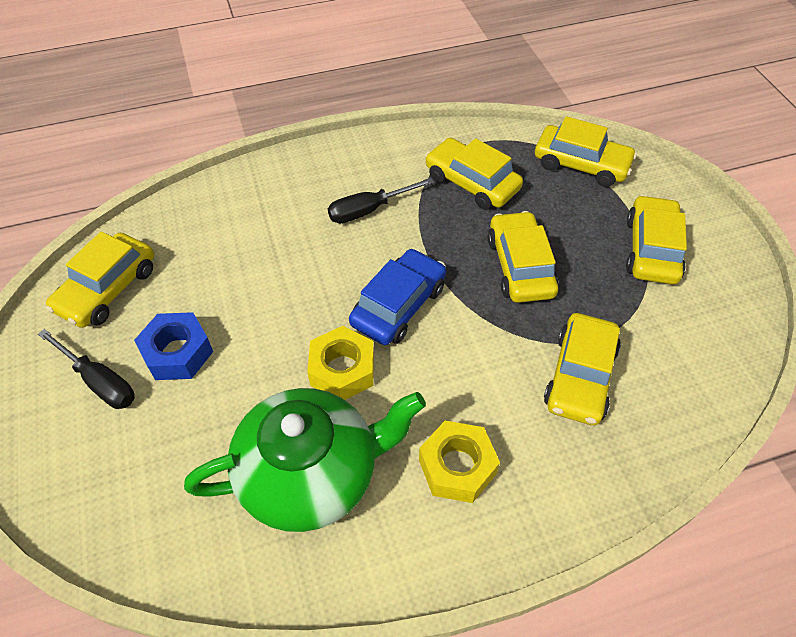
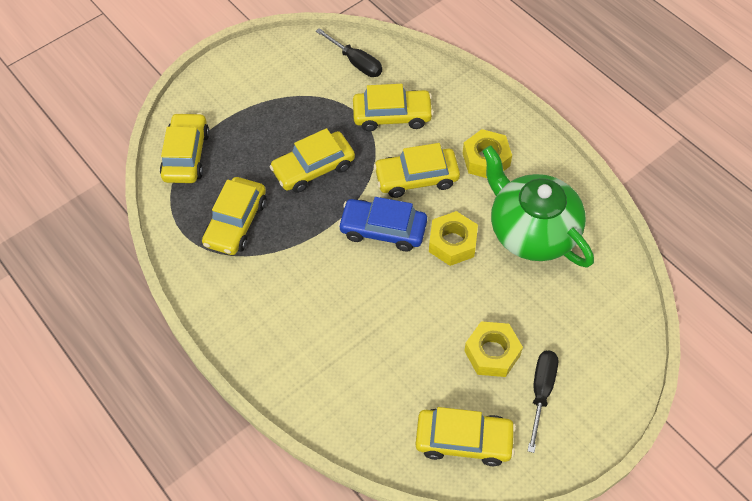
camera: 110 degrees left, 5 degrees up
blue nut [134,312,213,380] -> yellow nut [464,321,523,377]
black screwdriver [328,178,434,223] -> black screwdriver moved to [316,28,382,77]
yellow car [626,195,687,284] -> yellow car moved to [374,143,460,198]

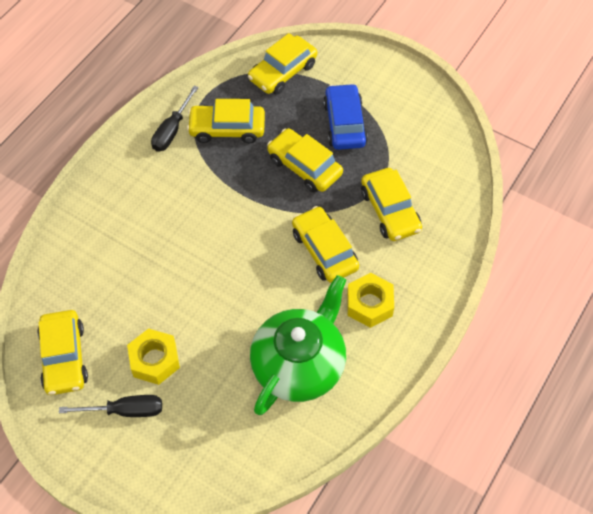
camera: 70 degrees right, 0 degrees up
yellow car [160,113,210,183] -> yellow car turned 150 degrees clockwise [248,33,317,95]
black screwdriver [316,28,382,77] -> black screwdriver moved to [151,86,199,151]
blue car [338,197,427,251] -> blue car moved to [323,83,368,150]
yellow nut [429,211,478,266] -> none

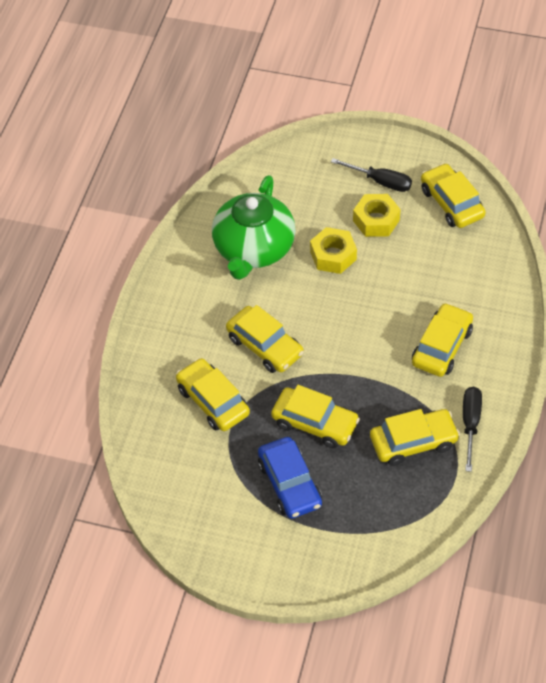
camera: 165 degrees right, 5 degrees down
black screwdriver [59,395,162,417] -> black screwdriver turned 135 degrees counterclockwise [331,158,412,192]
yellow car [248,33,317,95] -> yellow car moved to [412,303,473,377]
yellow nut [347,273,394,328] -> yellow nut moved to [310,227,357,274]

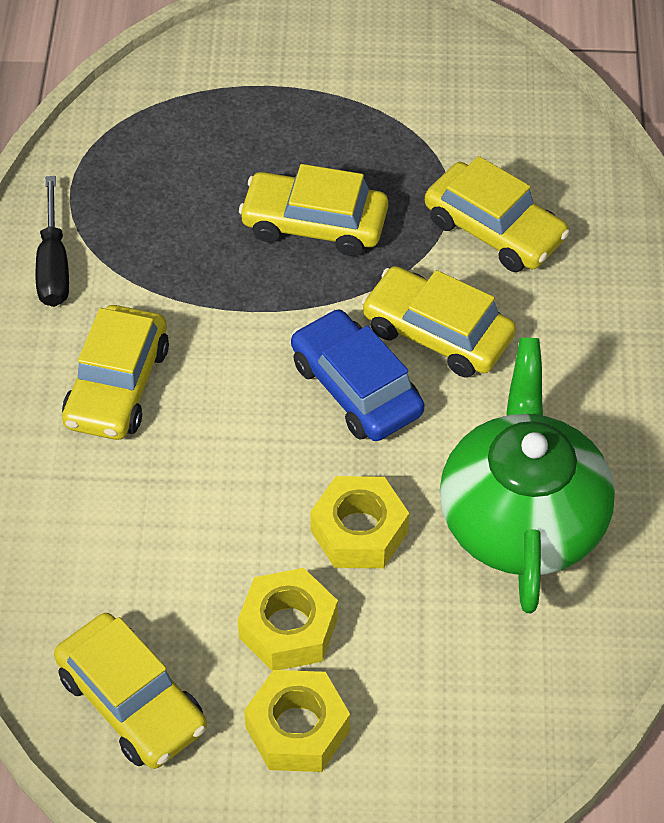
camera: 165 degrees right, 0 degrees up
blue car [258,437,322,519] -> blue car moved to [291,309,424,441]
black screwdriver [331,158,412,192] -> yellow nut [244,670,350,772]
yellow car [370,409,460,466] -> none

